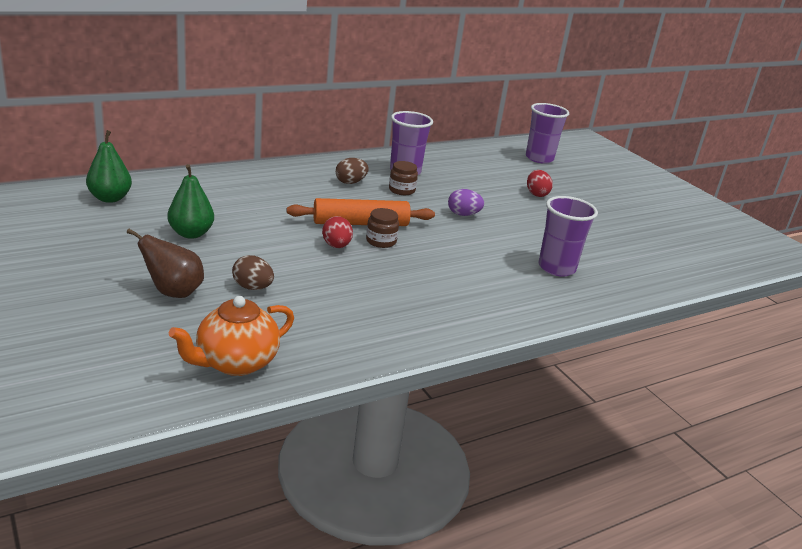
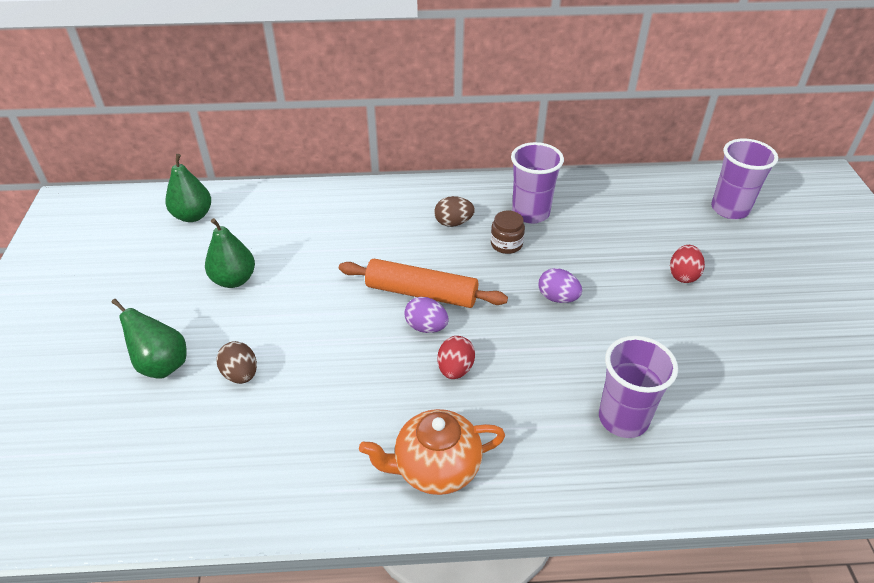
camera: 30 degrees right, 15 degrees up
brown pear [127,229,204,298] -> green pear [111,299,187,379]
orange teapot [169,296,294,376] -> orange teapot moved to [359,409,505,495]
red egg [322,216,353,248] -> red egg moved to [437,336,475,379]
brown jar [366,208,399,248] -> purple egg [404,297,448,333]

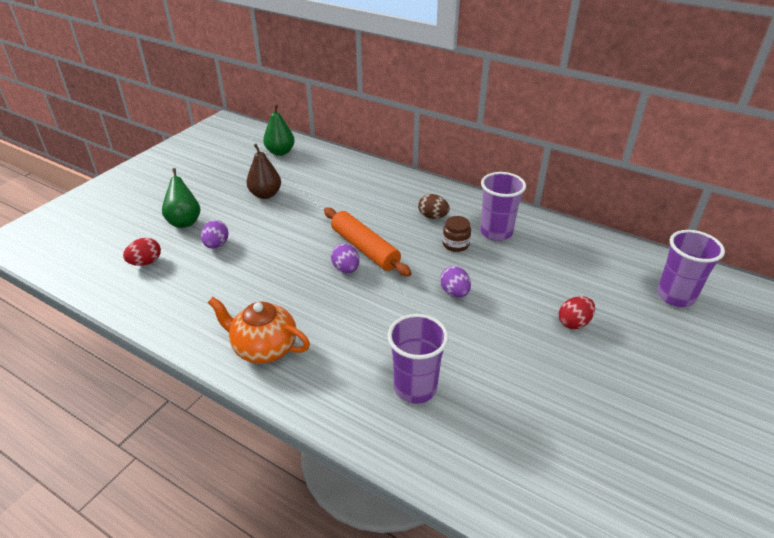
camera: 35 degrees right, 5 degrees down
green pear [205,218,255,288] -> brown pear [246,144,281,199]
brown egg [216,341,257,384] -> purple egg [201,220,229,249]
red egg [437,336,475,379] -> red egg moved to [123,238,161,266]

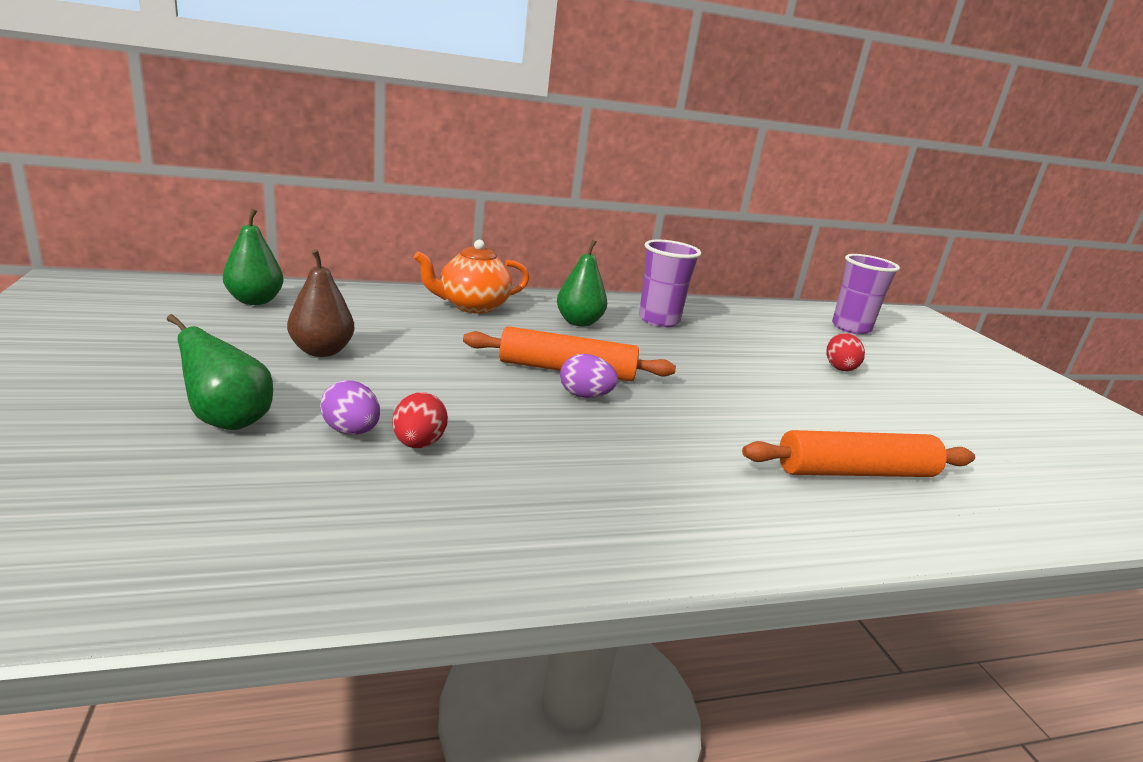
camera: 50 degrees left, 15 degrees down
red egg [123,238,161,266] -> red egg moved to [392,392,448,448]
orange teapot [208,297,310,364] -> orange teapot moved to [414,240,529,313]
purple cup [387,314,449,404] -> orange rolling pin [742,430,975,477]
brown egg [418,194,450,219] -> green pear [557,239,607,326]
purple egg [440,266,471,298] -> none
brown jar [442,216,471,252] -> none

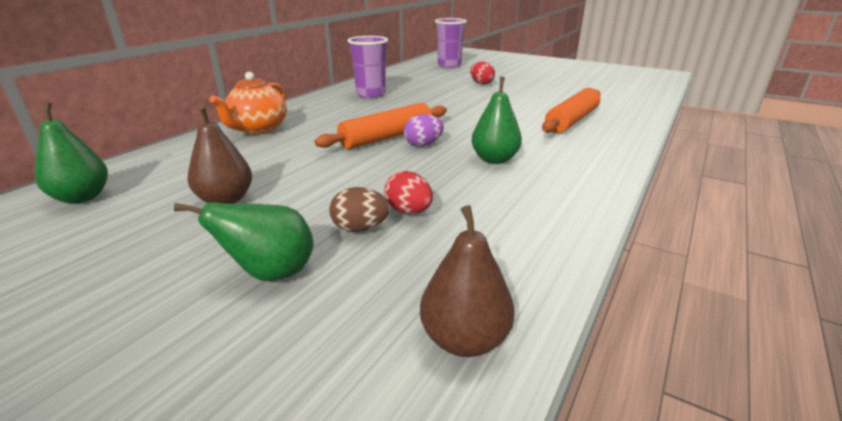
camera: 40 degrees left, 5 degrees up
purple egg [320,380,380,435] -> brown egg [329,187,390,232]
green pear [557,239,607,326] -> green pear moved to [471,77,522,164]
none -> brown pear [420,205,515,357]

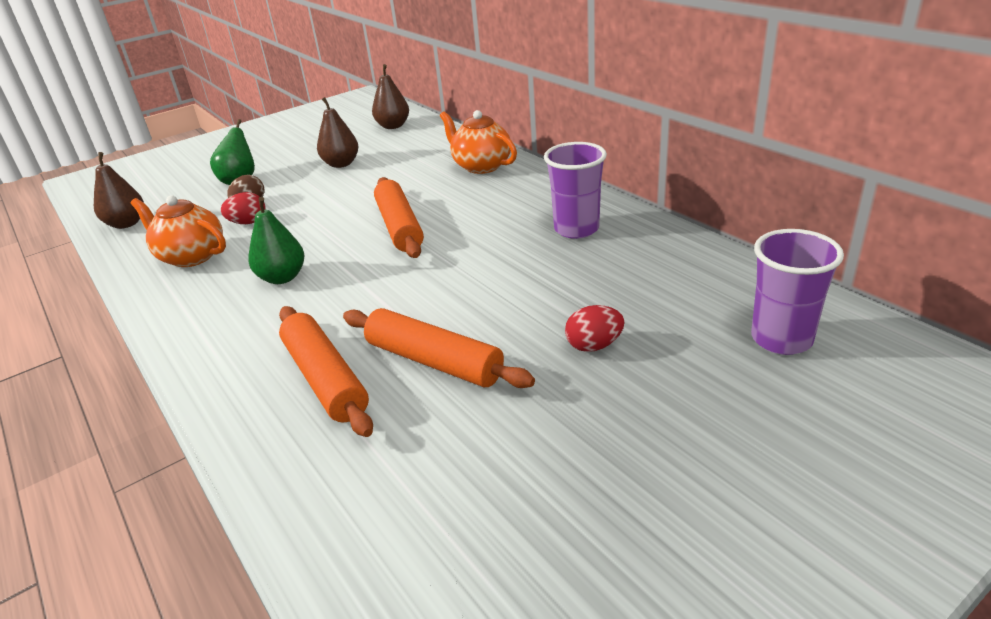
camera: 115 degrees right, 5 degrees up
green pear [35,102,108,204] -> brown pear [372,64,409,129]
purple egg [404,114,444,146] -> none
none -> orange teapot [131,195,226,267]
none -> orange rolling pin [343,308,535,388]

